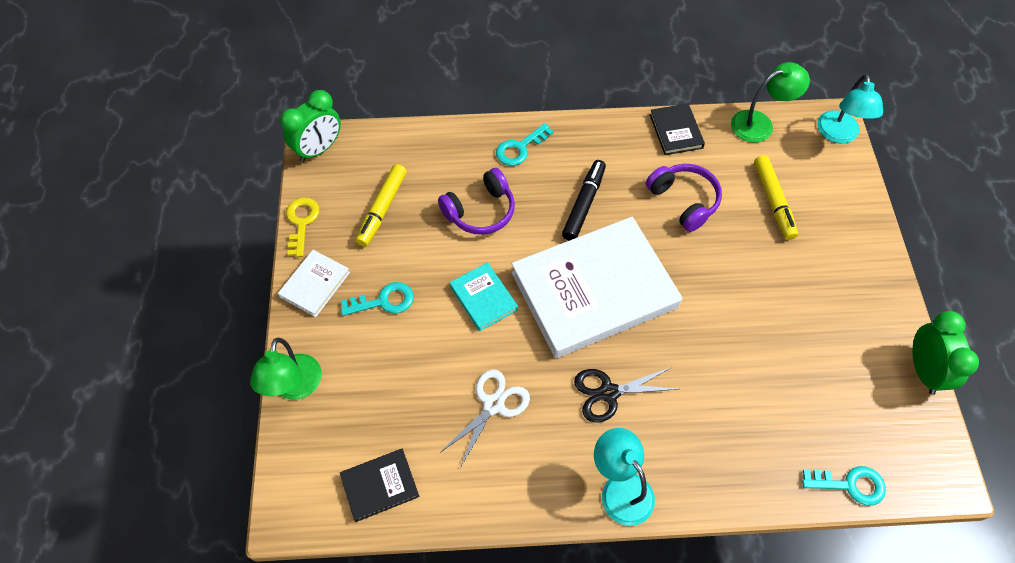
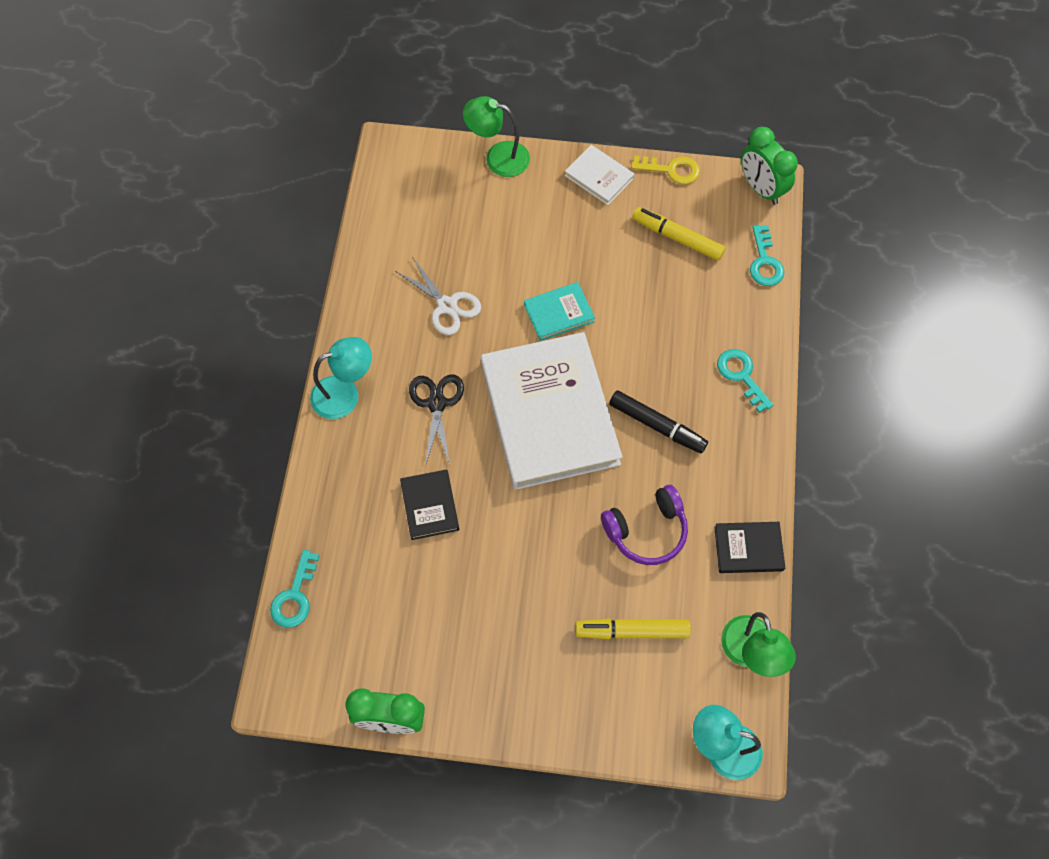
camera: 100 degrees right, 5 degrees up
black book [340,449,419,522] -> black book moved to [400,469,459,540]
turquoise key [341,282,414,316] -> turquoise key moved to [750,225,785,286]
purple headphones [438,168,515,235] -> none

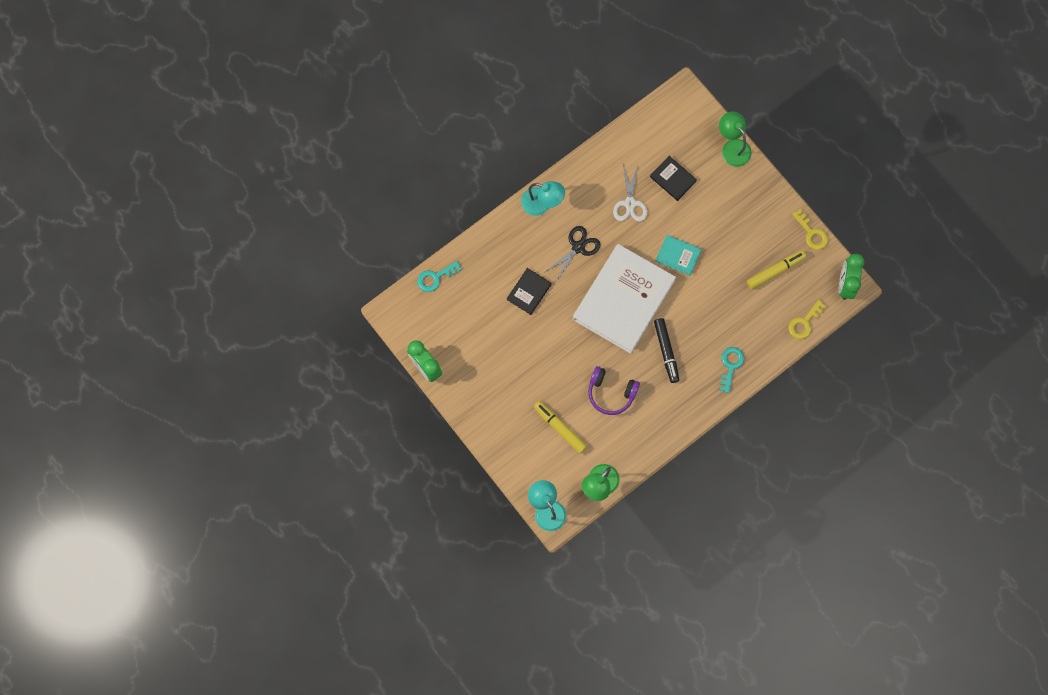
camera: 45 degrees right, 10 degrees up
white book [565,145,634,205] -> none
yellow marker [632,207,726,261] -> yellow marker turned 75 degrees clockwise [747,250,806,289]
black book [714,522,785,573] -> black book moved to [650,156,697,201]
turquoise key [750,225,785,286] -> yellow key [788,300,826,339]

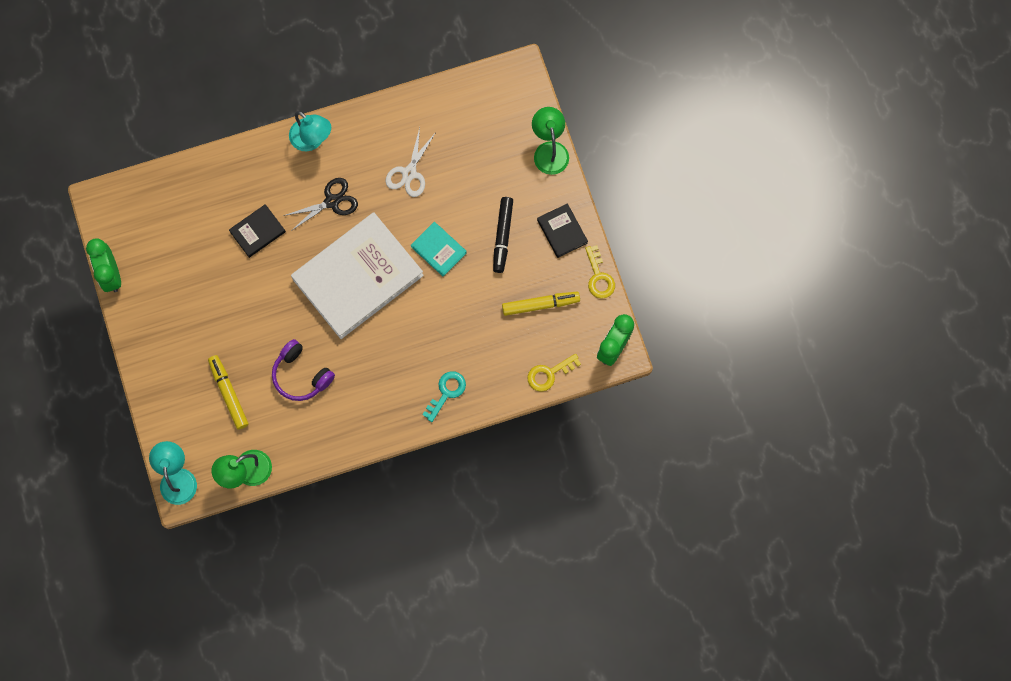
camera: 20 degrees right, 0 degrees up
turquoise key [417,261,462,292] -> none
black book [650,156,697,201] -> black book moved to [537,203,588,258]
black marker [654,318,679,383] -> black marker moved to [493,197,513,273]

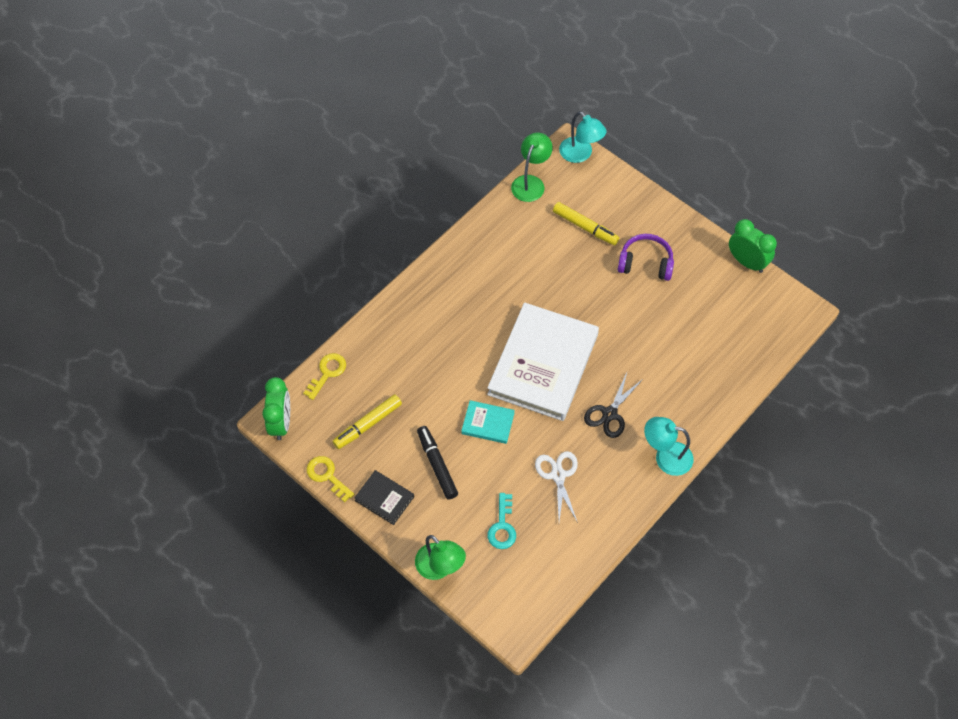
camera: 150 degrees right, 15 degrees down
black book [229,204,286,258] -> none
purple headphones [272,339,335,401] -> purple headphones moved to [618,234,674,281]
turquoise key [422,371,466,422] -> turquoise key moved to [487,493,516,549]

